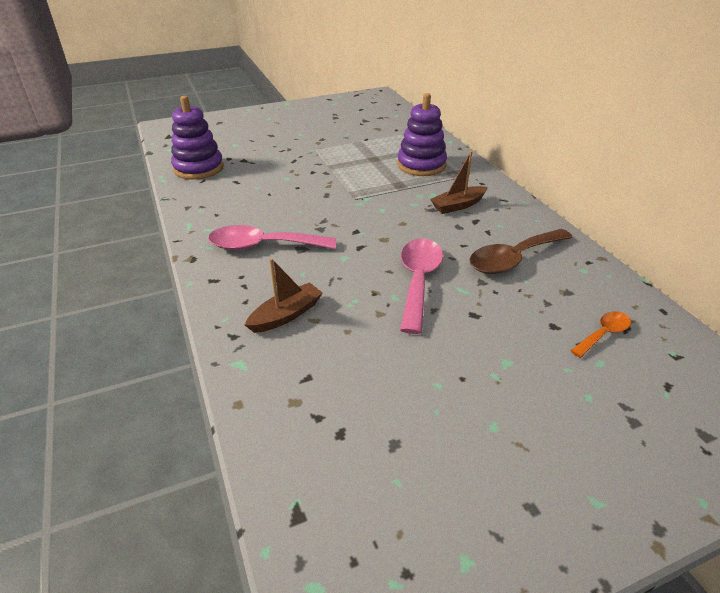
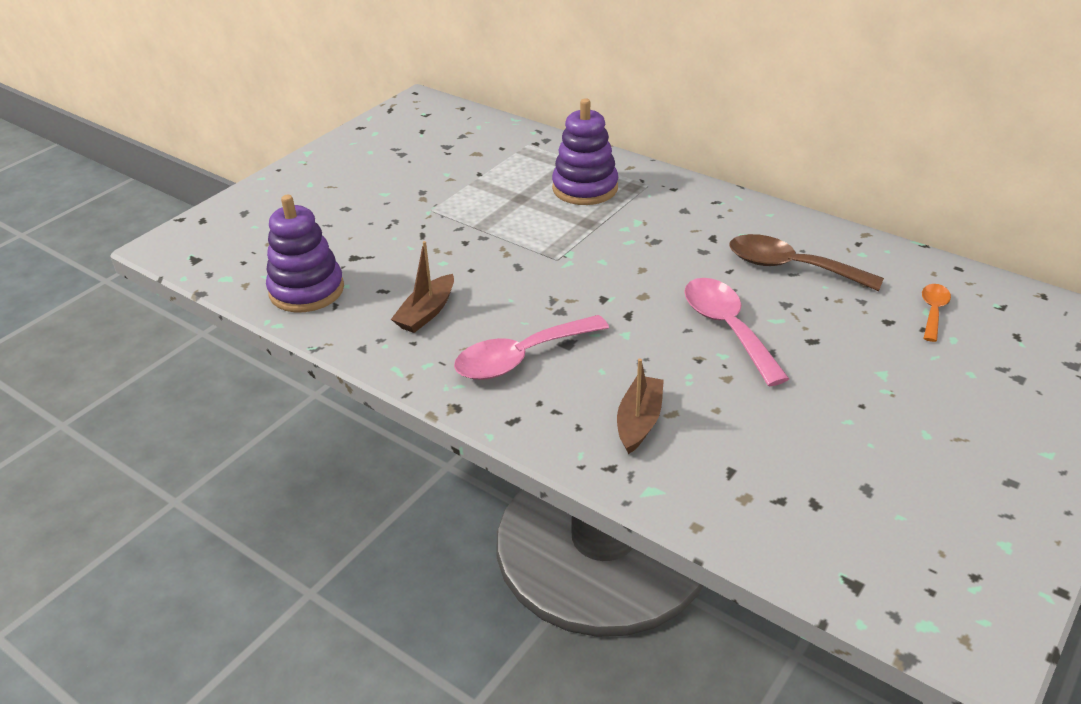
camera: 30 degrees left, 0 degrees up
brown boat [430,151,488,214] -> brown boat moved to [391,241,454,333]
brown spoon [469,229,573,274] -> brown spoon turned 90 degrees clockwise [729,234,884,291]

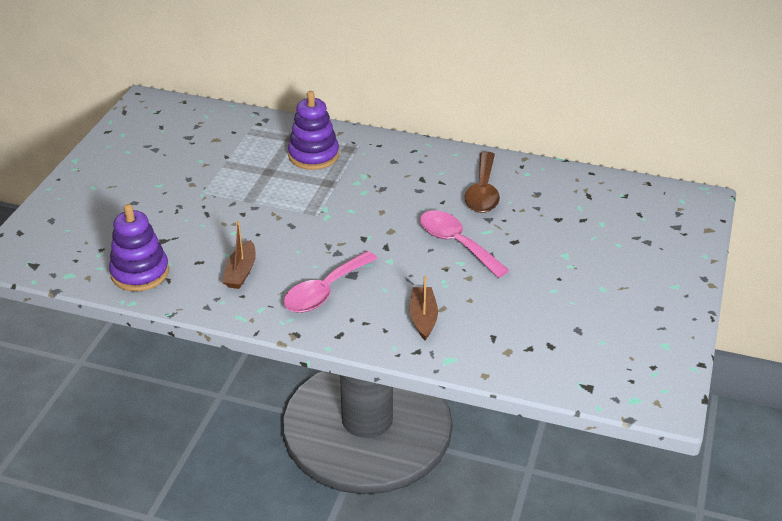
camera: 20 degrees left, 0 degrees up
brown spoon [729,234,884,291] -> brown spoon turned 90 degrees counterclockwise [465,151,500,213]
orange spoon [922,284,951,342] -> none

